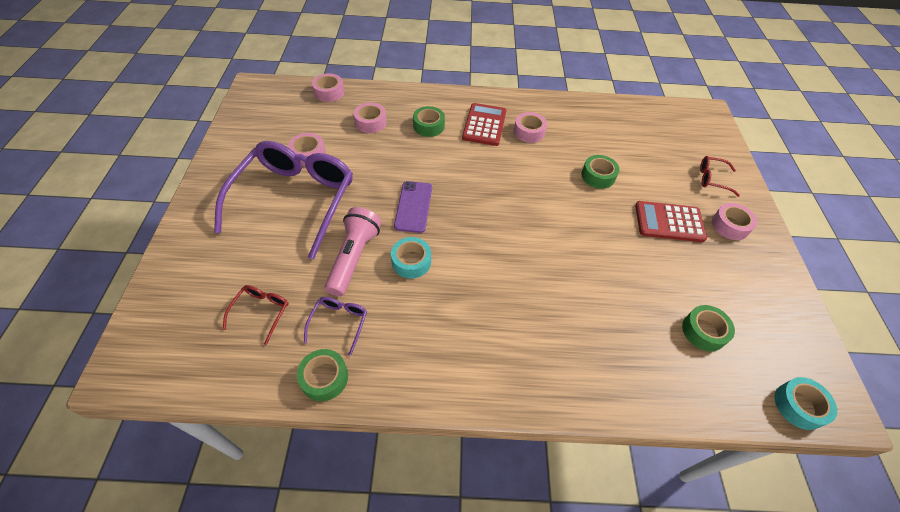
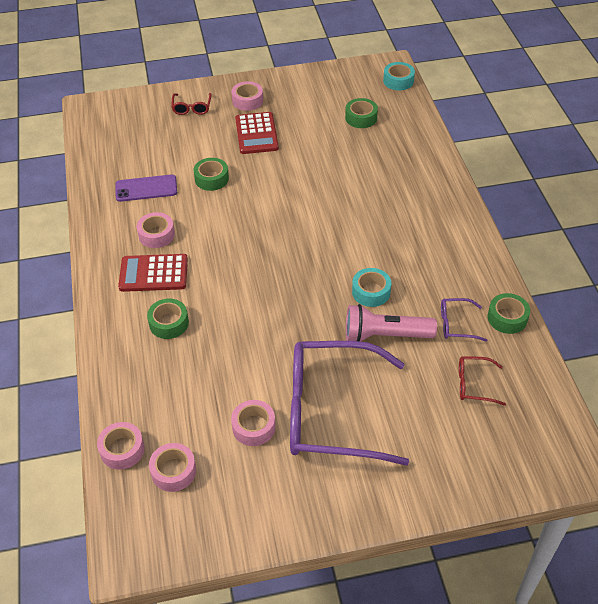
camera: 100 degrees left, 5 degrees down
pink tape [354,103,387,133] -> pink tape moved to [149,443,196,492]
purple phone [394,181,432,233] -> purple phone moved to [115,174,177,202]

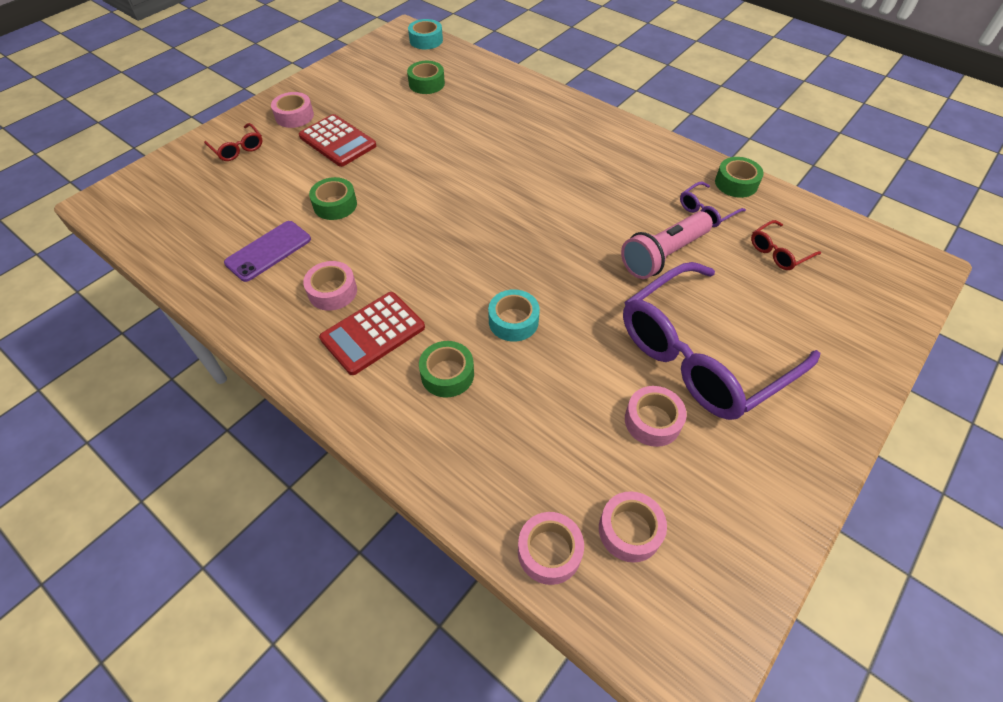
camera: 40 degrees left, 5 degrees up
turquoise tape [352,268,391,307] -> turquoise tape moved to [488,289,540,342]

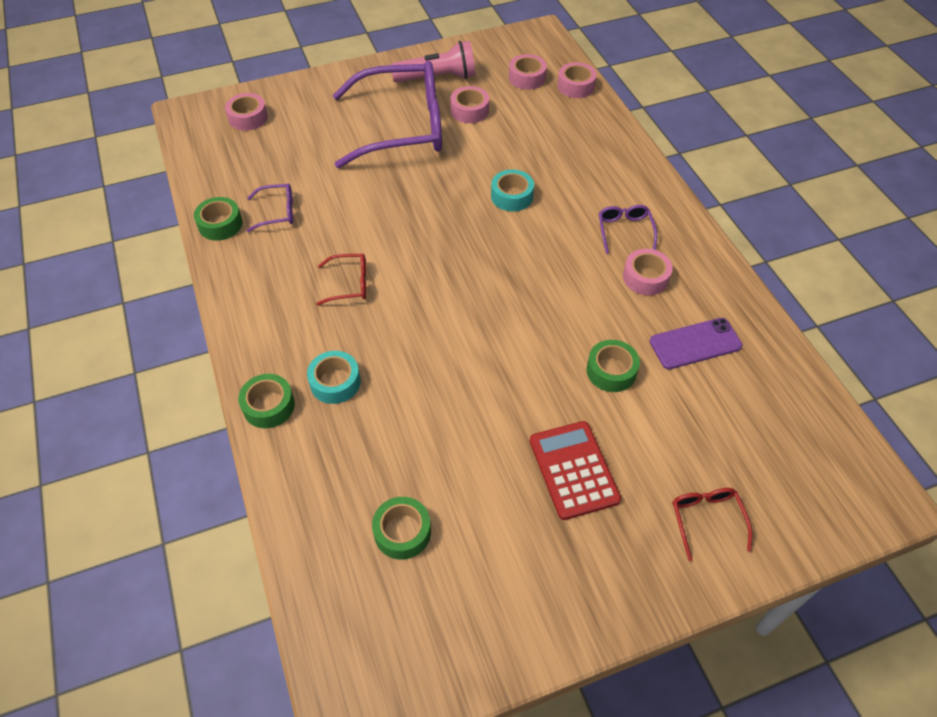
camera: 150 degrees left, 0 degrees up
pink tape [271,92,314,128] -> pink tape moved to [225,93,268,131]
red calculator [319,292,425,375] -> purple glasses [599,205,657,254]
turquoise tape [408,19,443,49] -> turquoise tape moved to [307,351,361,404]
green tape [419,341,474,398] -> green tape moved to [238,374,295,428]
pink flashlight [621,211,713,279] -> pink flashlight moved to [390,41,475,83]
red glasses [751,220,821,270] -> red glasses moved to [316,254,366,306]

